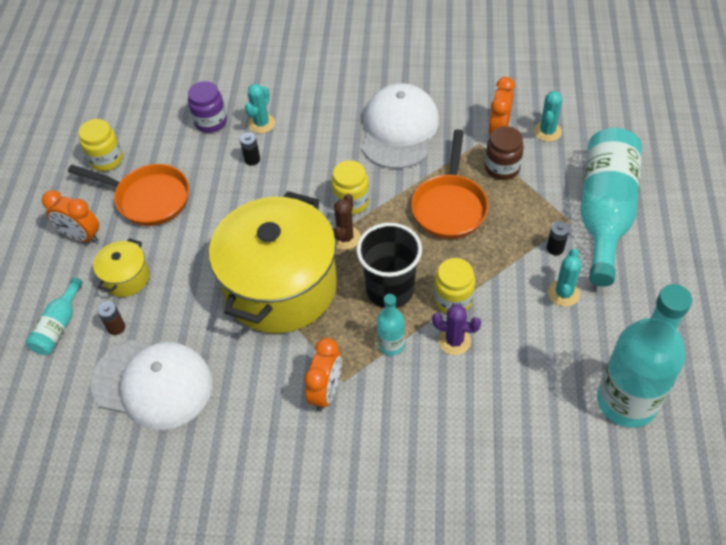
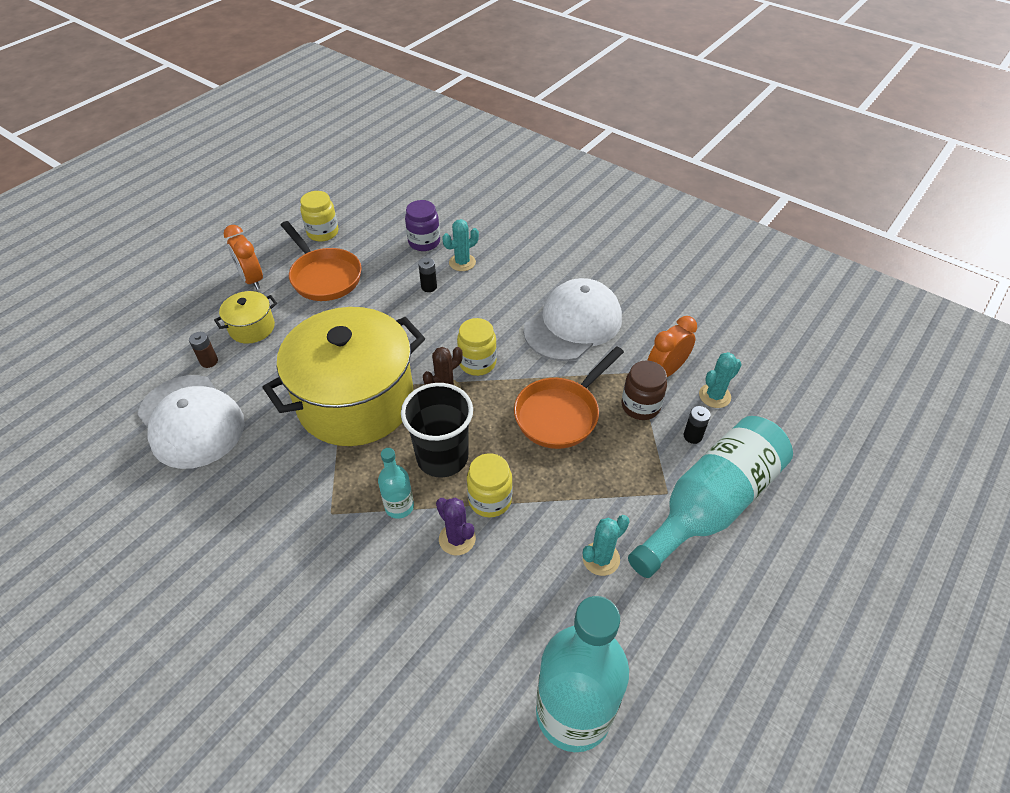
camera: 30 degrees right, 5 degrees down
turquoise bottle [26,277,83,355] -> none
orange clock [304,338,342,411] -> none
black battery [547,221,569,255] -> black battery moved to [684,406,711,444]

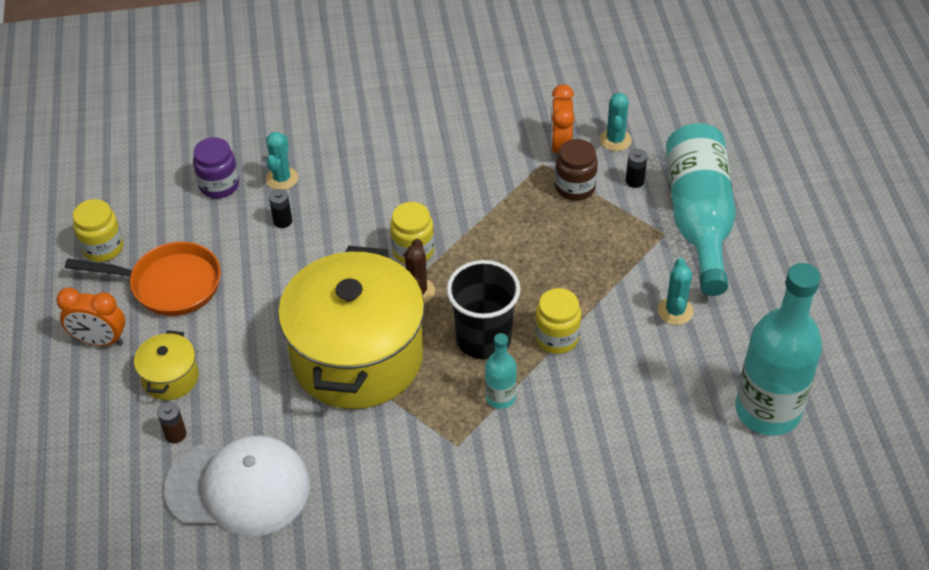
camera: 45 degrees left, 0 degrees up
purple cactus [436,497,476,555] -> none
orange pan [514,346,624,449] -> none
white cap [523,278,622,361] -> none

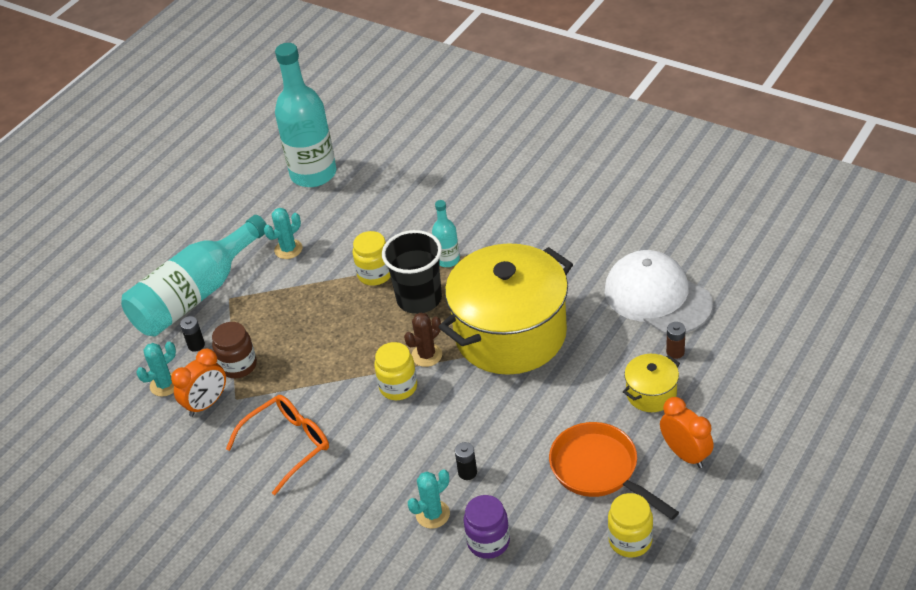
camera: 135 degrees left, 5 degrees down
none -> orange glasses [226,395,329,495]

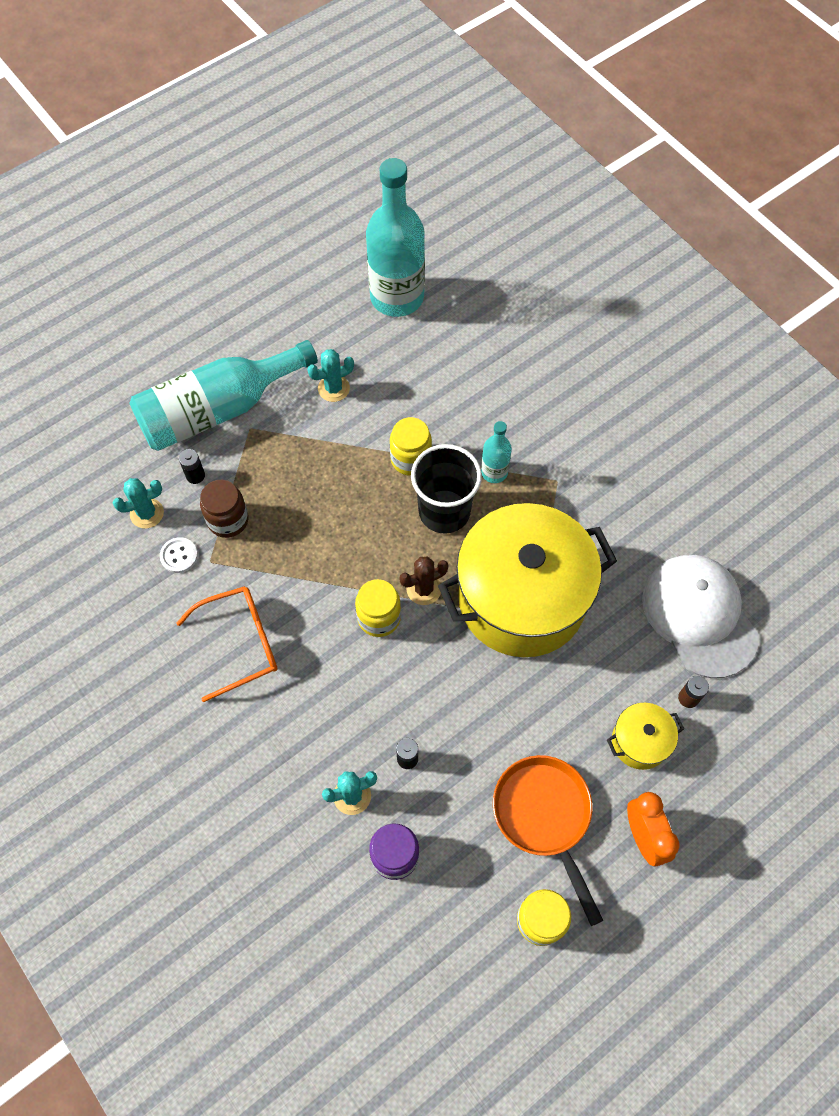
camera: 15 degrees right, 20 degrees up
orange clock [171,349,226,417] -> white button [160,537,198,573]

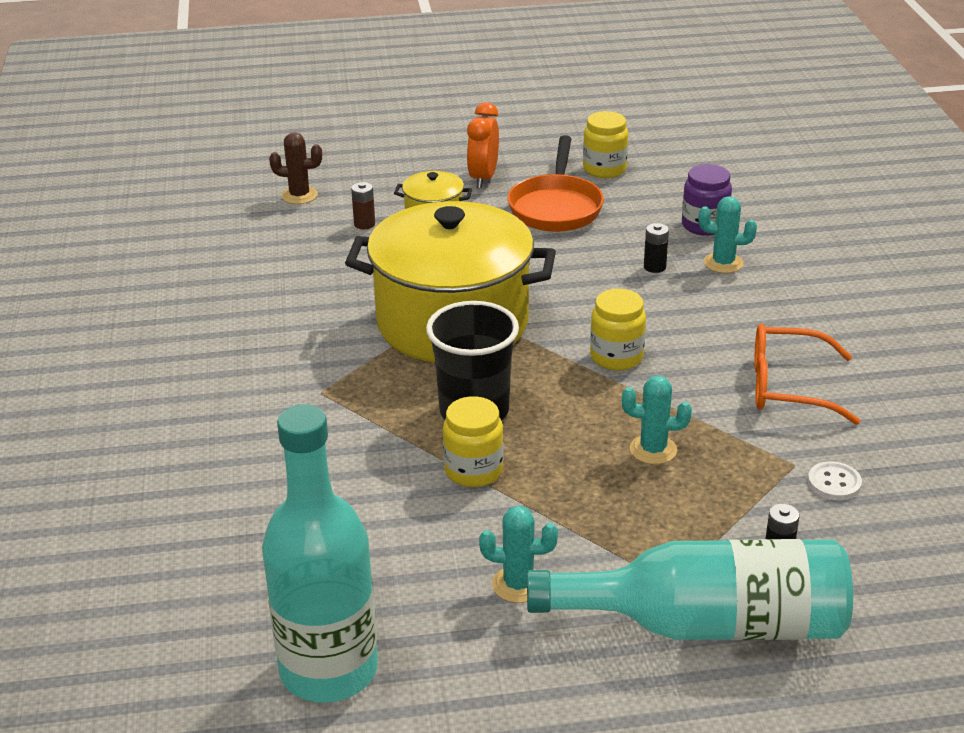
camera: 150 degrees left, 30 degrees down
turquoise cactus [113,478,164,528] -> turquoise cactus moved to [622,375,692,464]
brown jar [200,480,249,538] -> none
brown cactus [399,556,449,605] -> brown cactus moved to [269,132,322,204]
turquoise bottle [481,421,512,483] -> none
white cap [642,555,759,678] -> none

